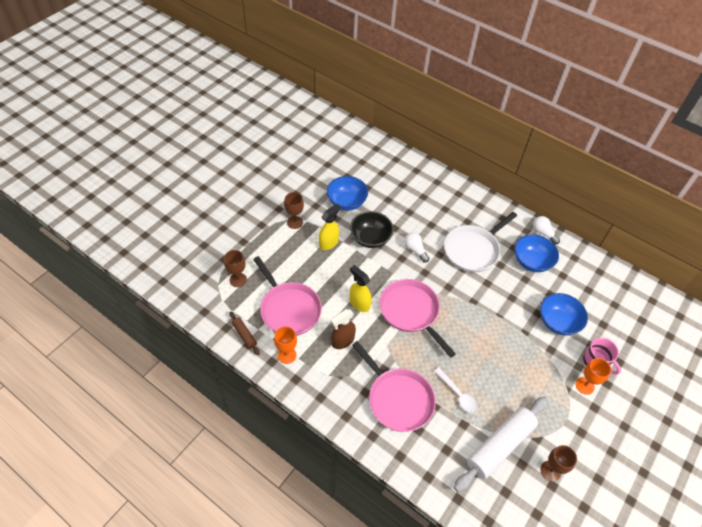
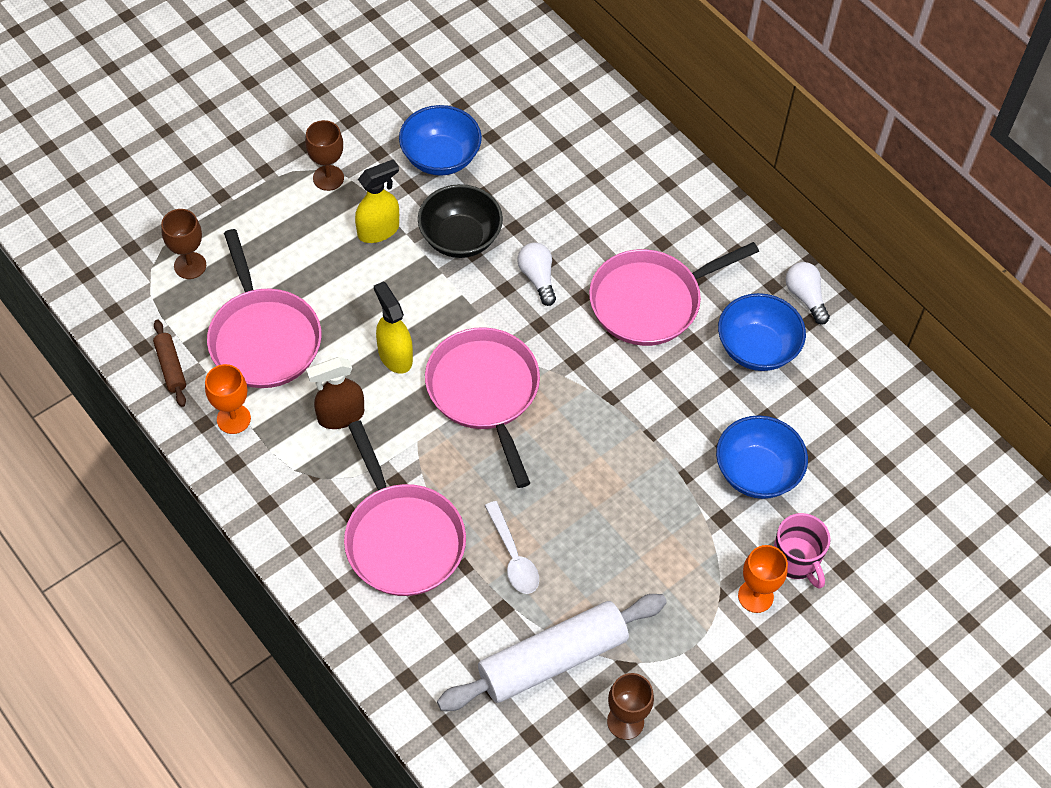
camera: 15 degrees right, 5 degrees up
white pan [444,212,517,272] -> pink pan [589,242,759,346]

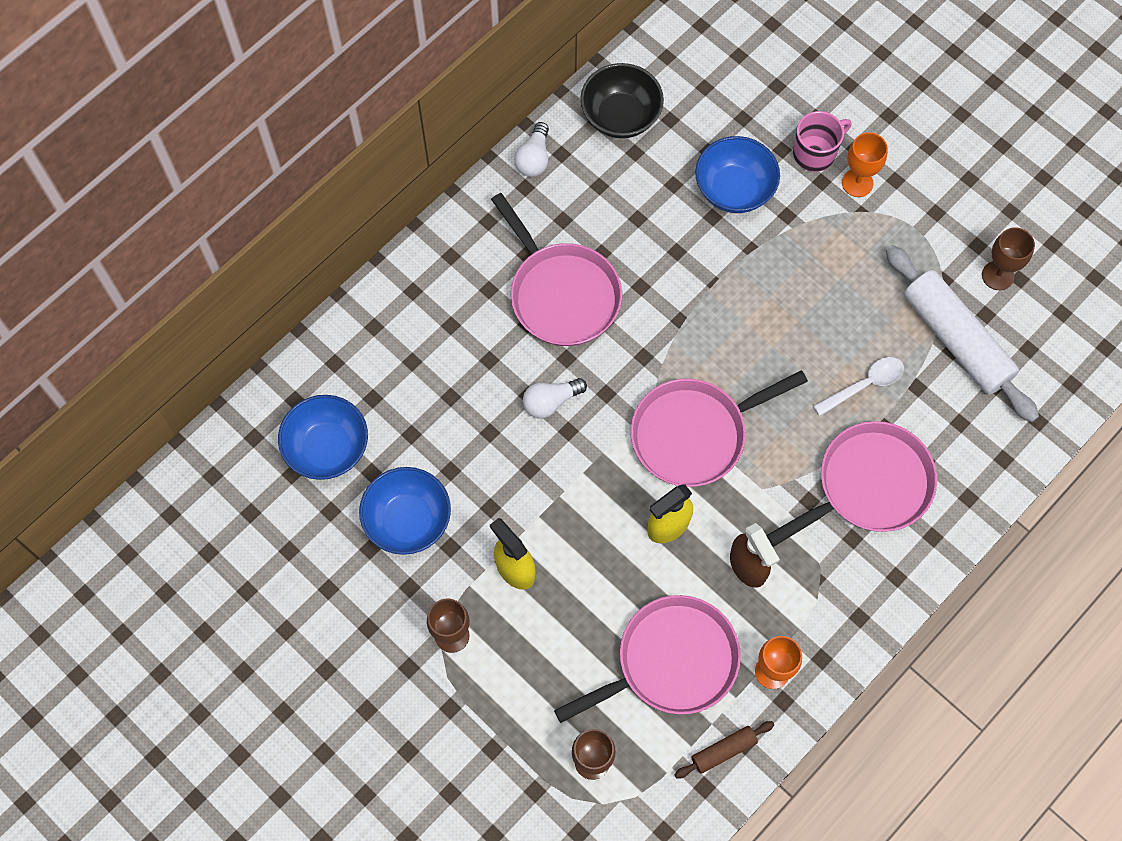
camera: 95 degrees left, 10 degrees up
black bowl [418,184,503,258] -> black bowl moved to [580,63,664,138]
blue bowl [718,293,806,371] -> blue bowl moved to [278,395,368,480]
white light bulb [786,262,830,325] -> white light bulb turned 45 degrees counterclockwise [514,122,549,177]

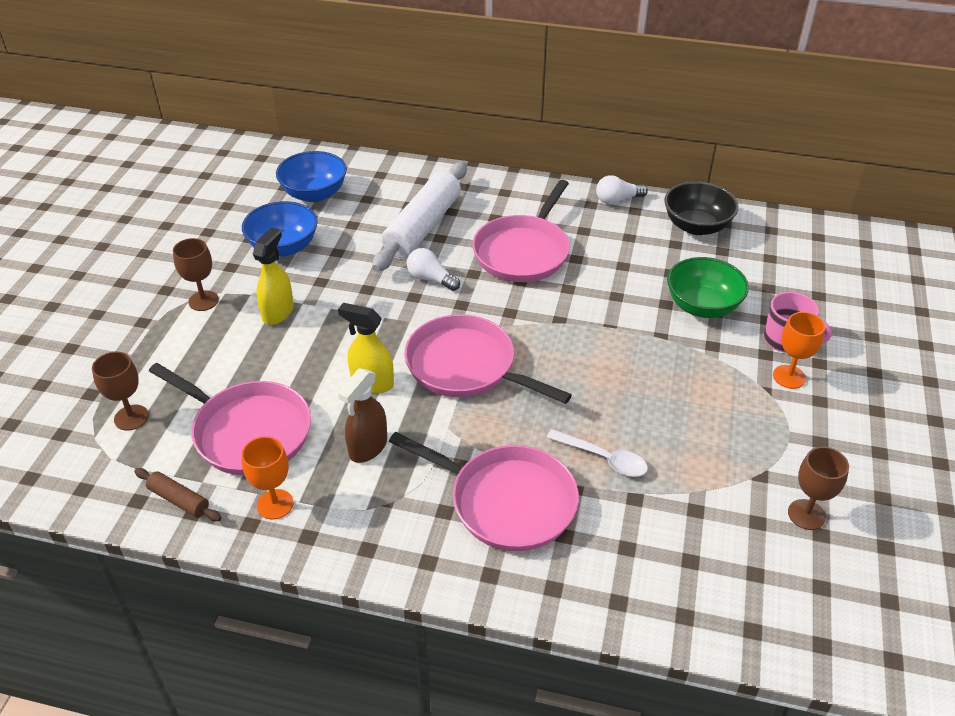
camera: 60 degrees right, 25 degrees down
blue bowl [695,136,780,213] -> green bowl [667,257,749,318]
white rolling pin [886,245,1039,422] -> white rolling pin moved to [372,162,467,272]

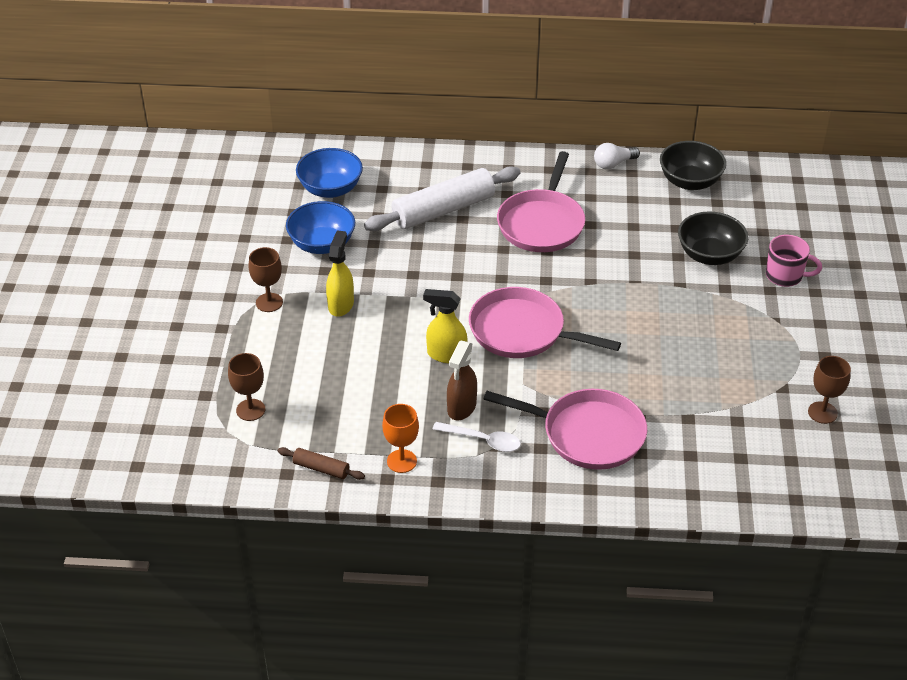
camera: 10 degrees left, 0 degrees up
pink pan [149,363,311,475] -> none
white rolling pin [372,162,467,272] -> white rolling pin turned 45 degrees clockwise [364,166,520,231]
white light bulb [406,248,460,291] -> none
white spoon [546,429,648,477] -> white spoon moved to [432,422,521,452]
green bowl [667,257,749,318] -> black bowl [678,212,749,265]
orange goblet [773,312,825,389] -> none

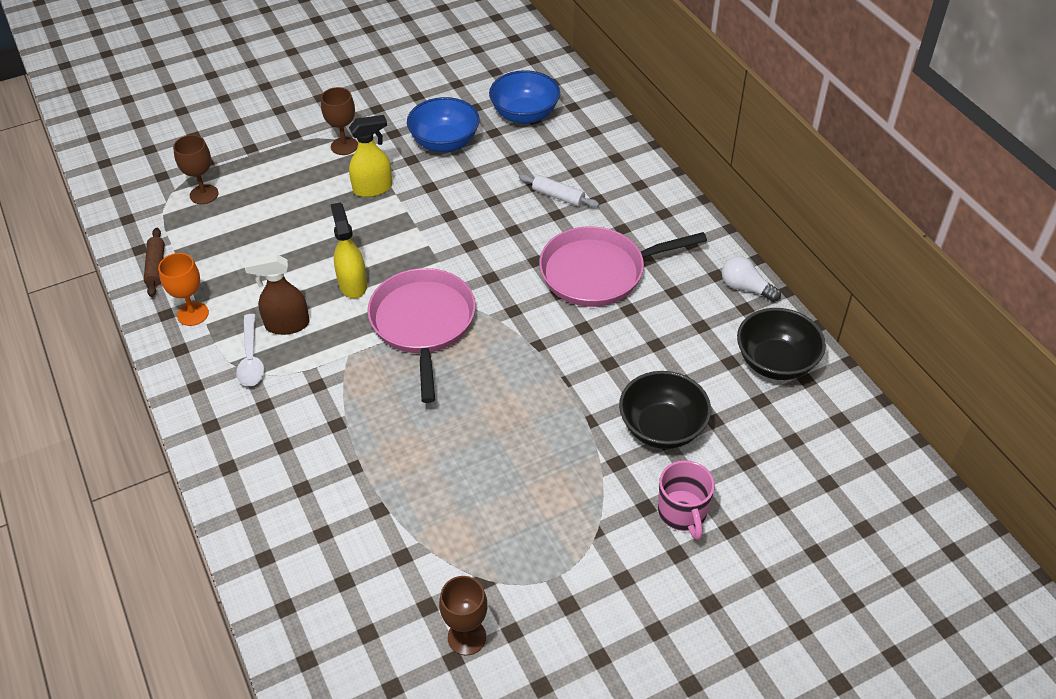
camera: 60 degrees right, 5 degrees up
white rolling pin [364,166,520,231] -> white rolling pin [519,174,599,208], size x0.46
pink pan [484,389,647,470] -> none

